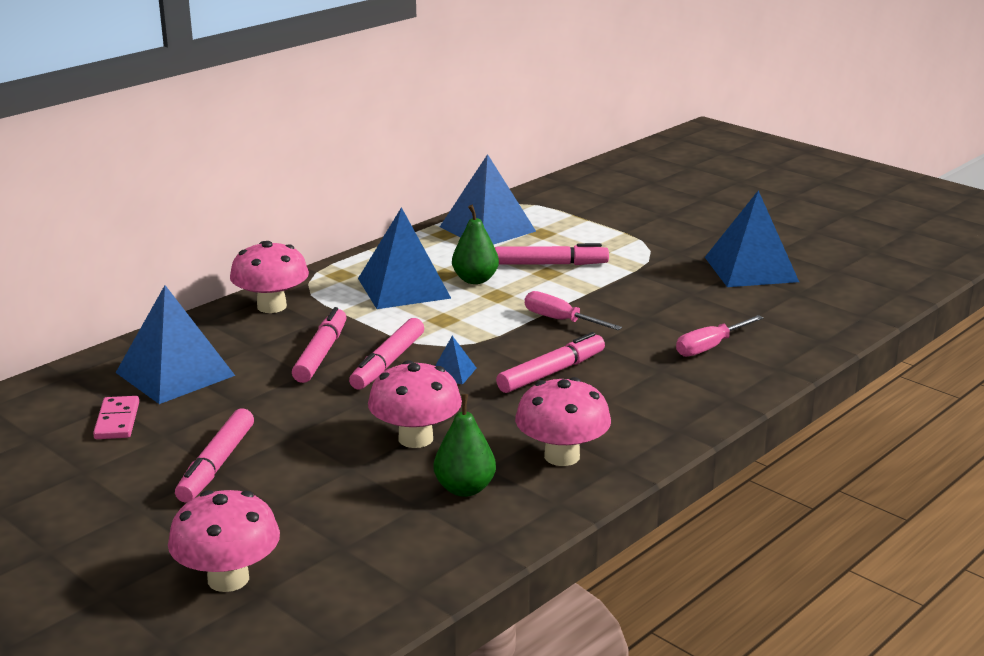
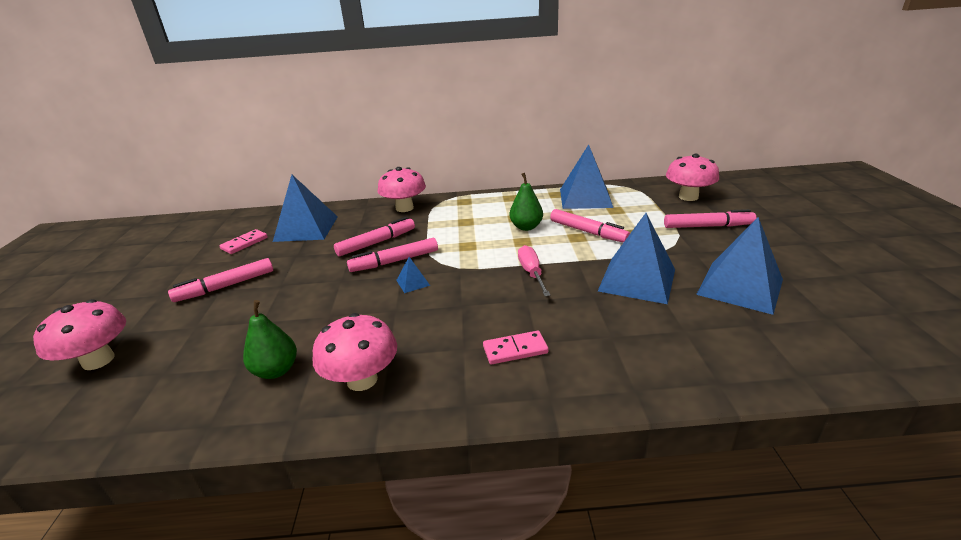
camera: 45 degrees right, 5 degrees up
blue pyramid [358,207,451,309] -> blue pyramid moved to [598,213,675,304]
pink mushroom [368,360,462,448] -> pink mushroom moved to [666,154,719,201]
pink marker [496,332,605,393] -> pink marker moved to [664,209,757,228]
pink screwdriver [676,315,763,357] -> none
none -> pink domino [483,331,548,364]

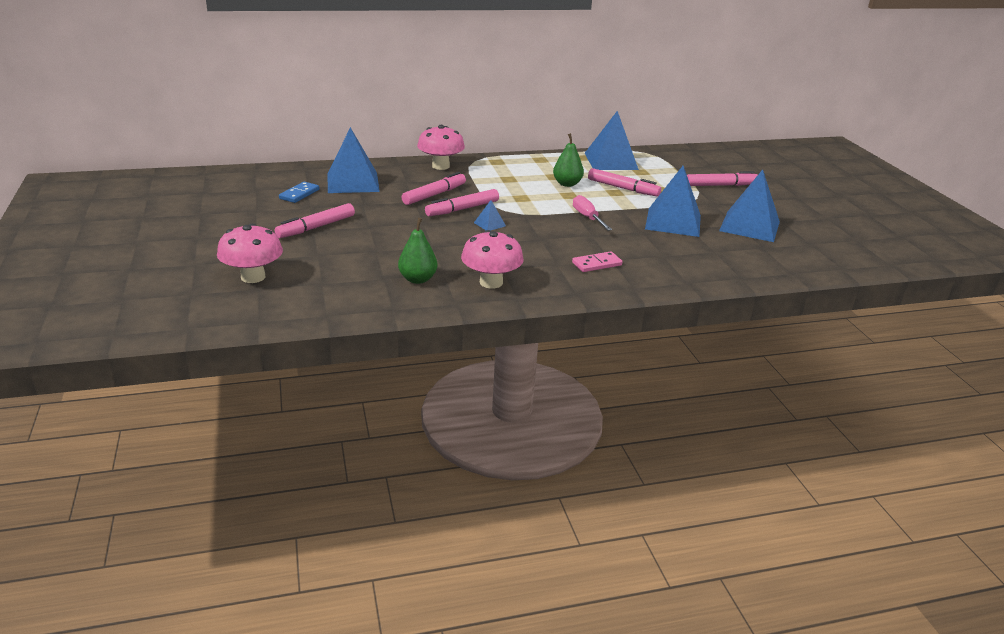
camera: 15 degrees left, 0 degrees up
pink domino [219,229,268,254] -> blue domino [279,182,320,203]
pink mushroom [666,154,719,201] -> none

